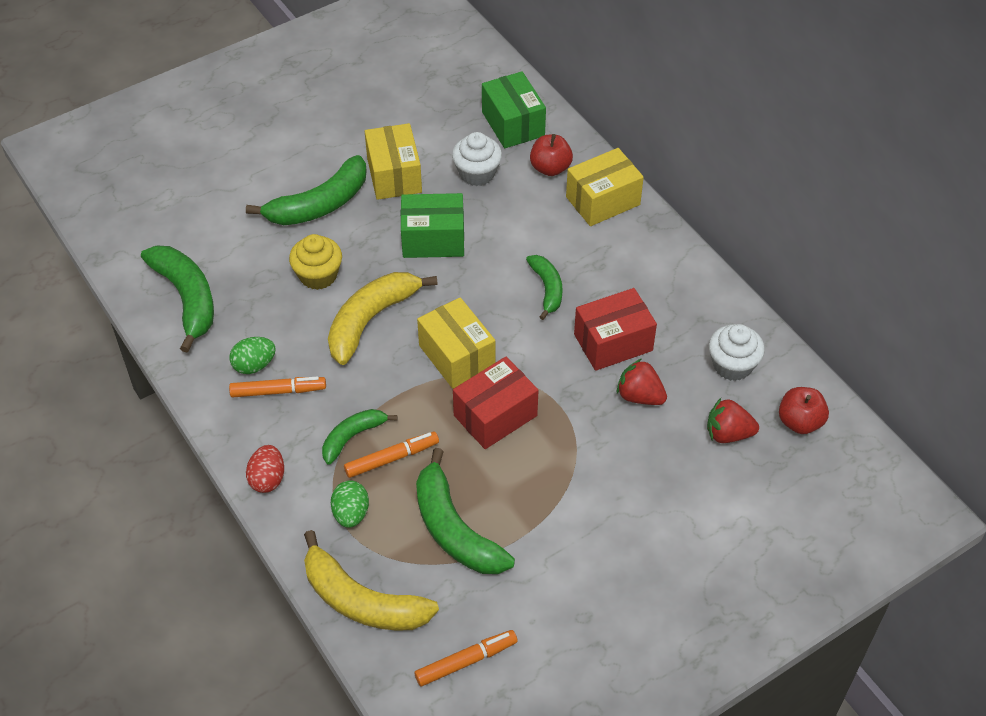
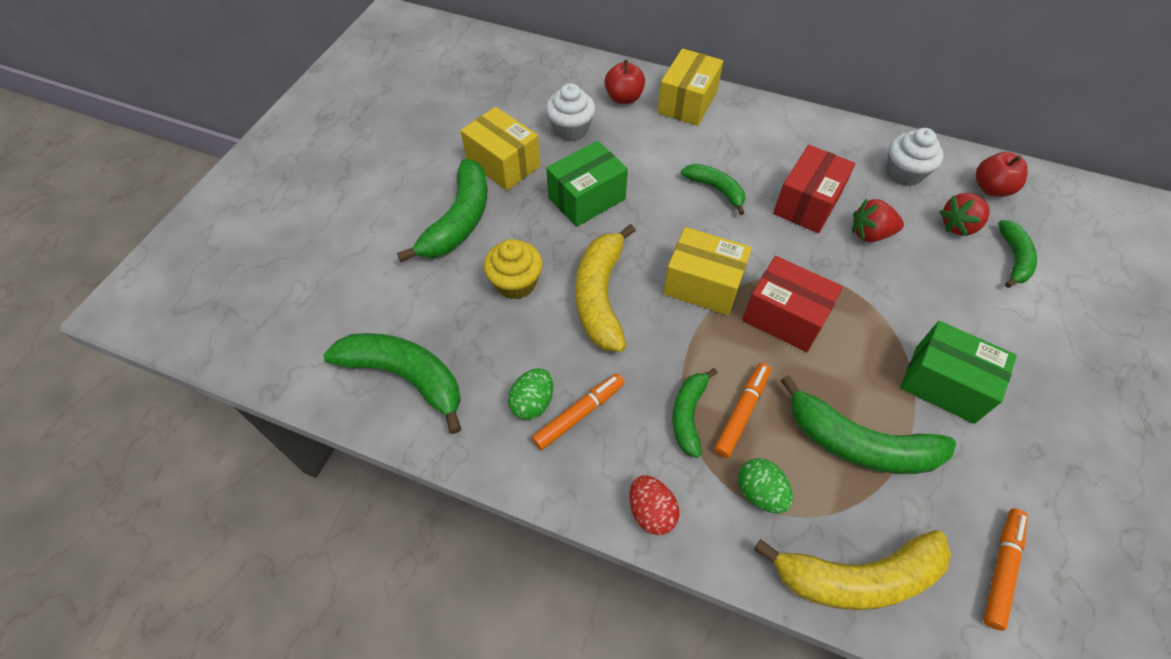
camera: 35 degrees left, 5 degrees up
red box [453,357,538,449] -> red box turned 75 degrees counterclockwise [742,256,843,352]
green box [482,71,546,148] -> green box moved to [900,321,1017,424]
none -> green banana [998,220,1037,288]

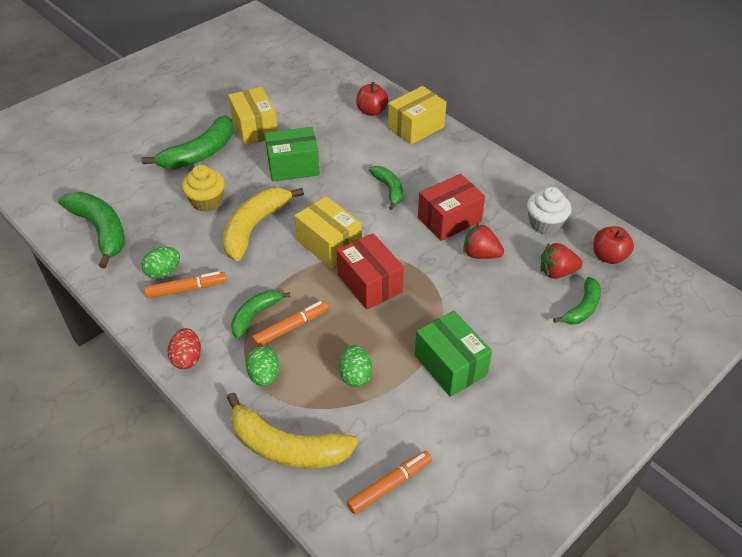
camera: 25 degrees right, 10 degrees down
white cupcake [546,83,595,141] -> none
green banana [780,375,956,474] -> green egg [339,345,372,387]

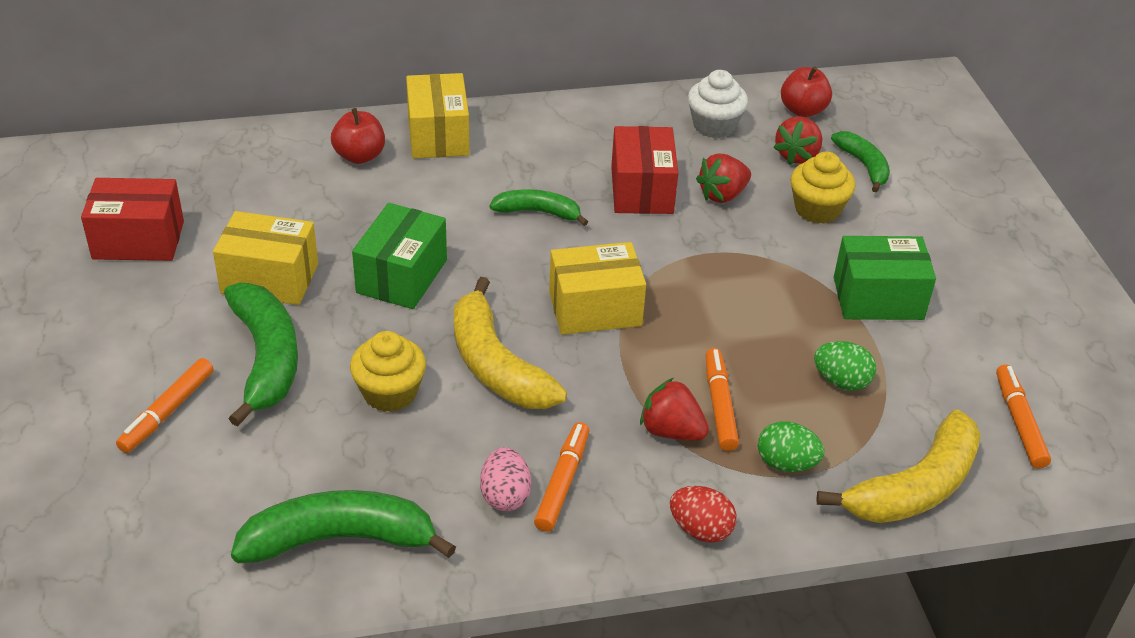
camera: 60 degrees left, 5 degrees down
green egg [142,247,180,279] -> pink egg [480,447,531,511]
green banana [231,290,291,339] -> red strawberry [640,378,709,440]
red box [337,233,404,310] -> red box moved to [81,178,184,261]
none -> orange marker [116,358,214,453]
none -> yellow cupcake [791,152,855,224]

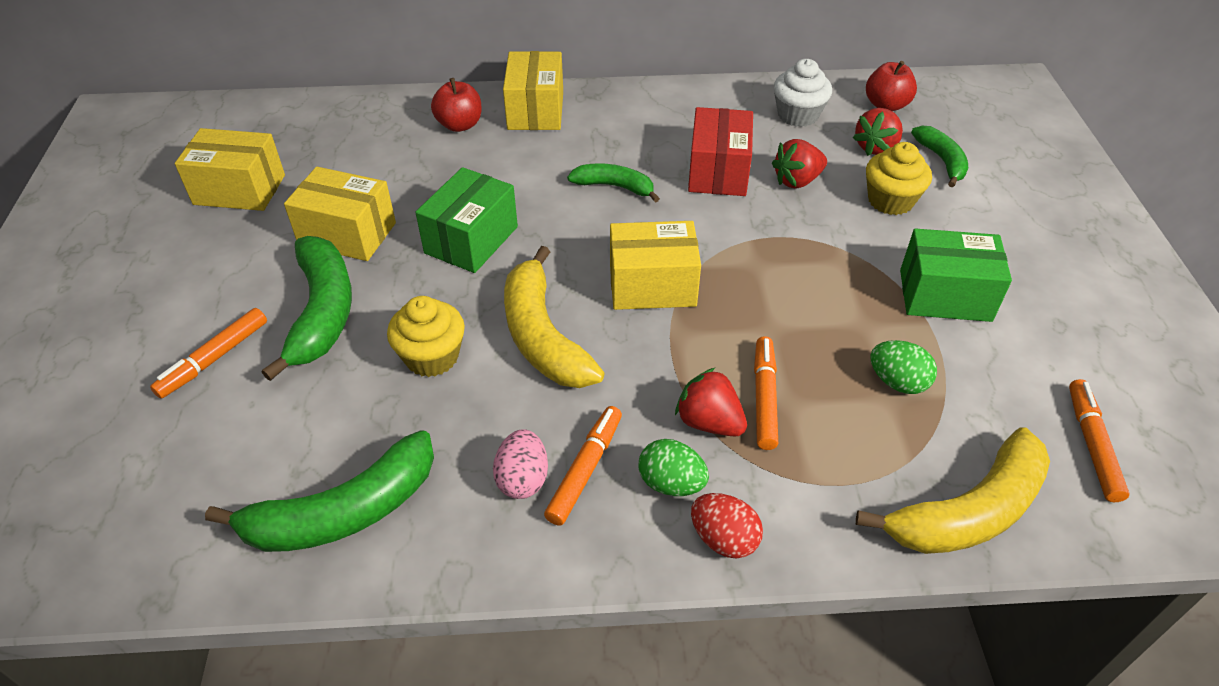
camera: 10 degrees right, 5 degrees up
red box [81,178,184,261] -> yellow box [175,128,285,211]
green banana [231,490,456,563] -> green banana turned 150 degrees clockwise [205,430,434,552]
green egg [758,421,824,472] -> green egg moved to [639,439,709,496]

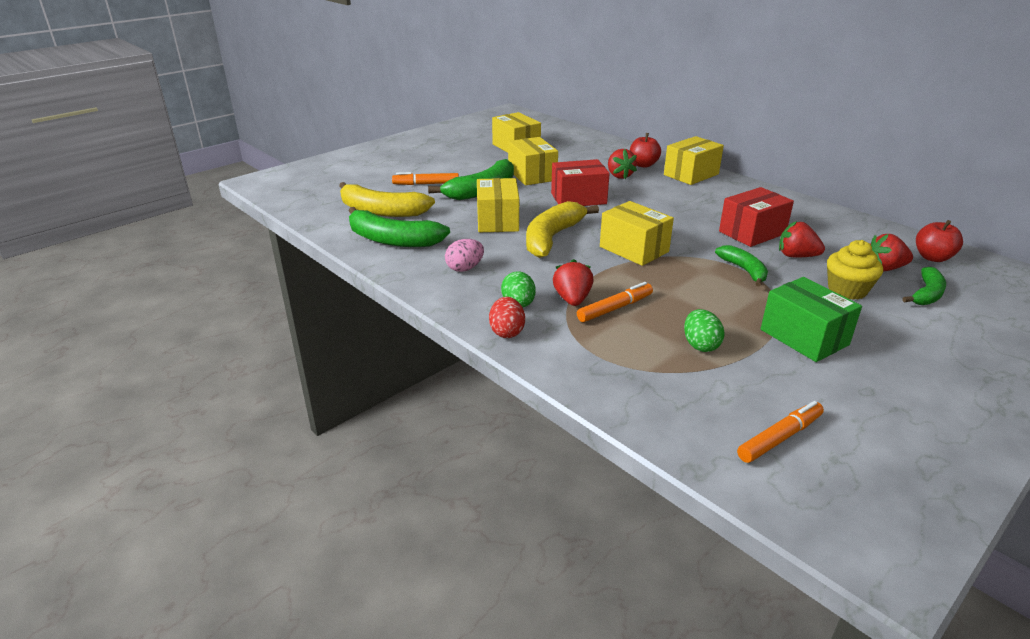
camera: 50 degrees right, 15 degrees down
yellow cupcake [387,296,465,377] -> yellow box [477,178,519,232]
green box [415,167,518,273] -> red box [551,159,610,206]
orange marker [544,406,622,526] -> none
green banana [567,163,660,203] -> green banana moved to [715,245,768,287]
white cupcake [774,59,832,127] -> none
yellow banana [856,427,1050,554] -> yellow banana moved to [339,182,435,217]
none -> red strawberry [608,149,637,179]

